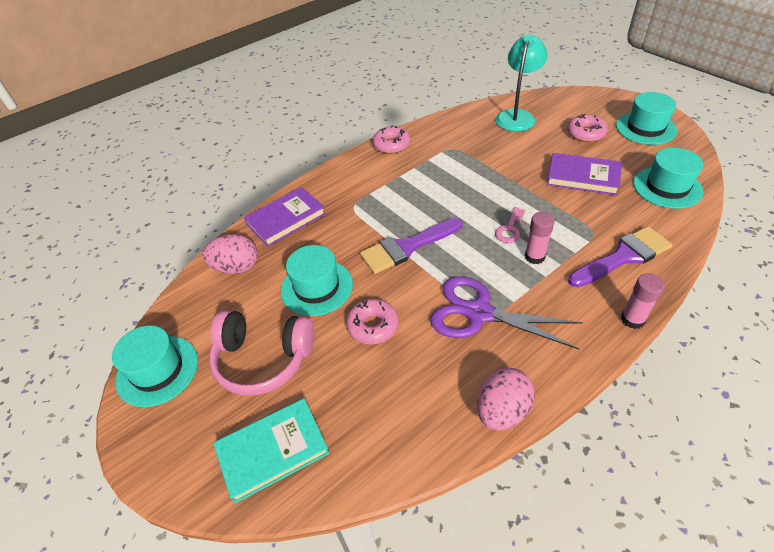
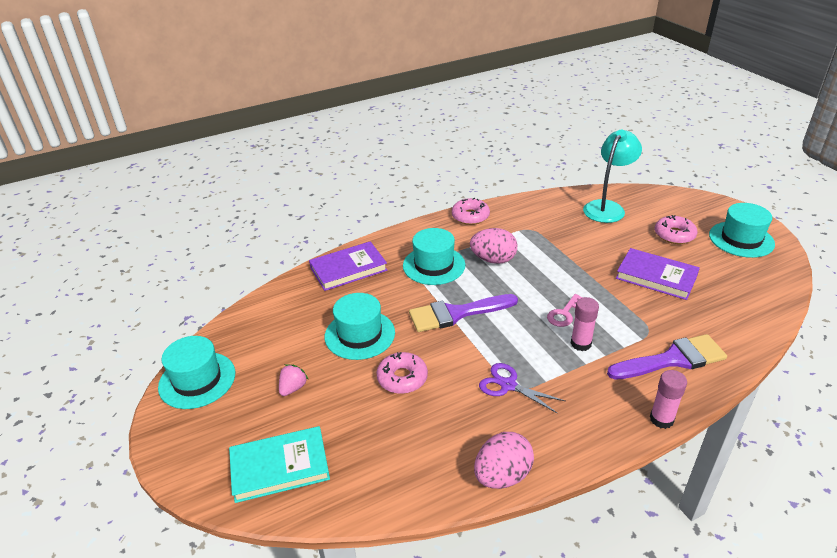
camera: 10 degrees right, 10 degrees down
pink egg [202,234,258,274] -> pink egg moved to [470,228,517,264]
pink headphones [209,310,314,396] -> pink strawberry [279,364,309,396]
purple scissors [430,276,583,350] -> purple scissors [479,363,565,414], size x0.58
turquoise hat [633,148,703,209] -> turquoise hat moved to [403,228,465,285]

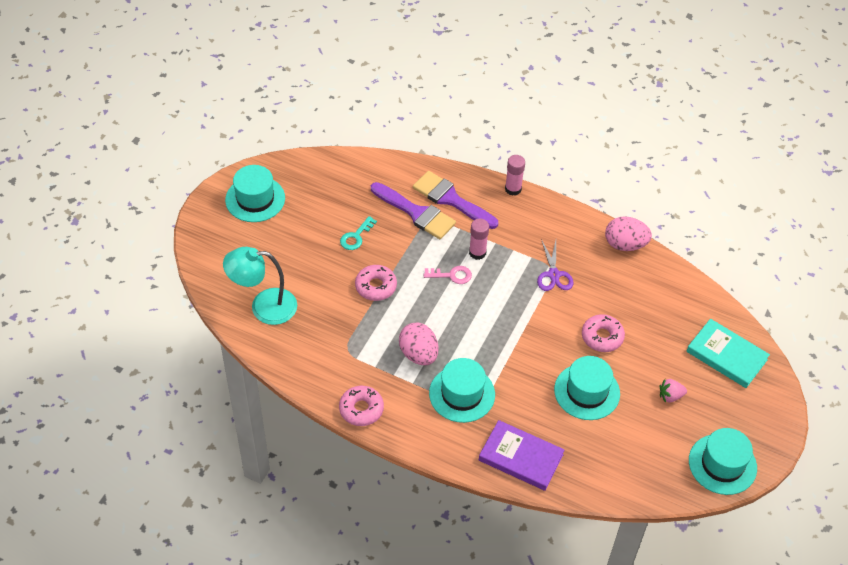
camera: 130 degrees left, 15 degrees up
purple brush [409,294,518,332] -> purple brush moved to [371,182,456,239]
purple book [616,248,700,300] -> turquoise key [340,216,377,250]
pink donut [655,215,697,244] -> pink donut moved to [355,265,397,301]

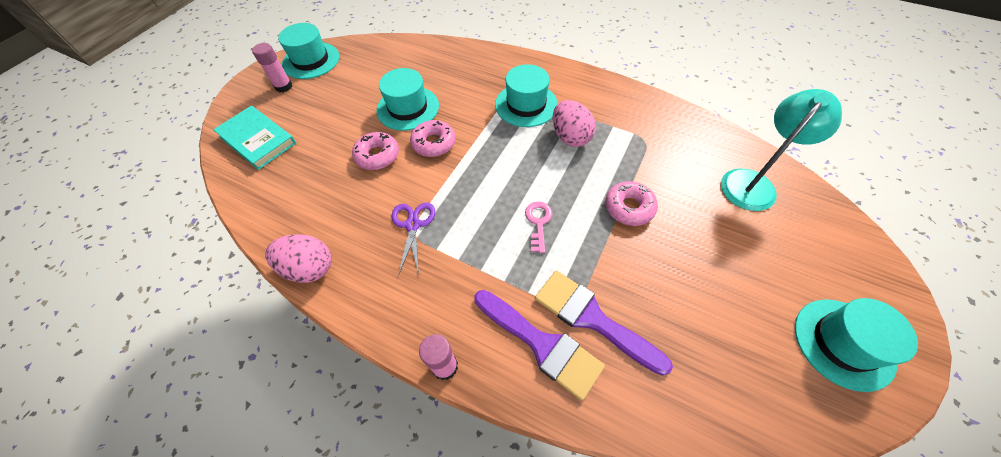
camera: 175 degrees left, 5 degrees up
turquoise lamp [223,247,297,325] -> turquoise lamp turned 45 degrees counterclockwise [721,89,842,211]
pink donut [339,386,384,426] -> pink donut moved to [410,120,456,157]
turquoise key [340,216,377,250] -> none
pink key [424,266,472,284] -> pink key turned 90 degrees clockwise [525,202,553,253]
pink glue stick [469,219,489,260] -> pink glue stick moved to [252,43,292,92]
purple book [479,420,565,491] -> none
pink strawberry [660,379,687,403] -> none

